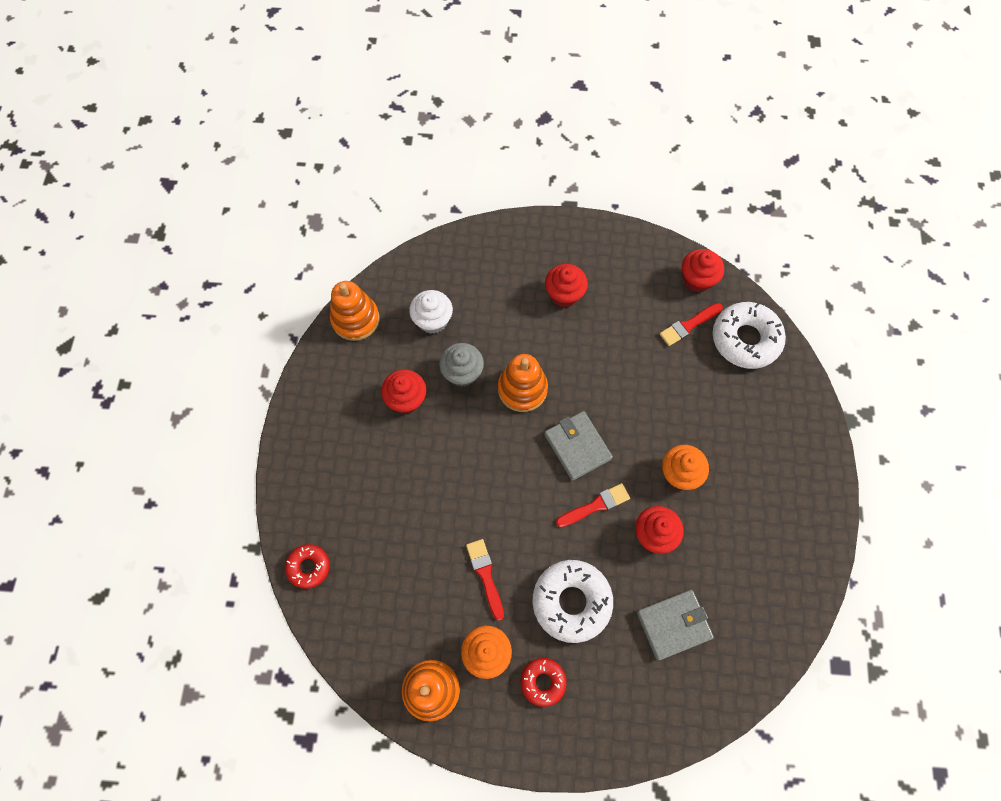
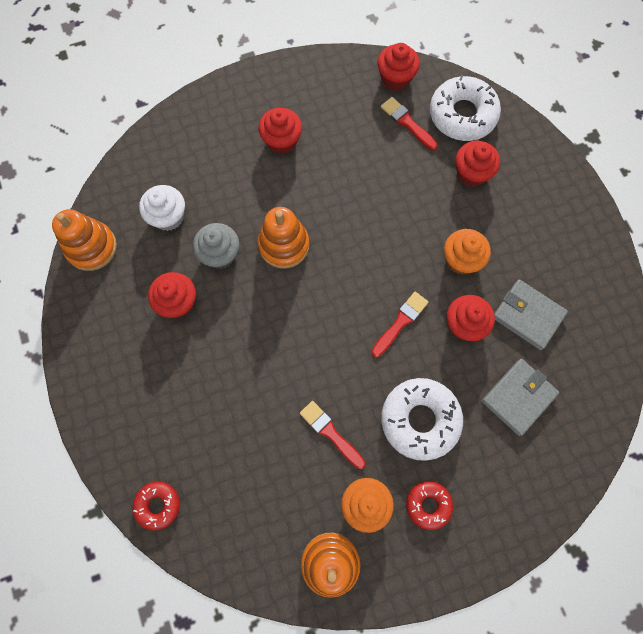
camera: 25 degrees left, 5 degrees up
grey wallet [544,411,613,481] -> grey wallet moved to [494,279,568,350]
red brush [660,303,723,346] -> red brush turned 105 degrees clockwise [381,97,438,150]
none -> red cupcake [456,141,500,187]

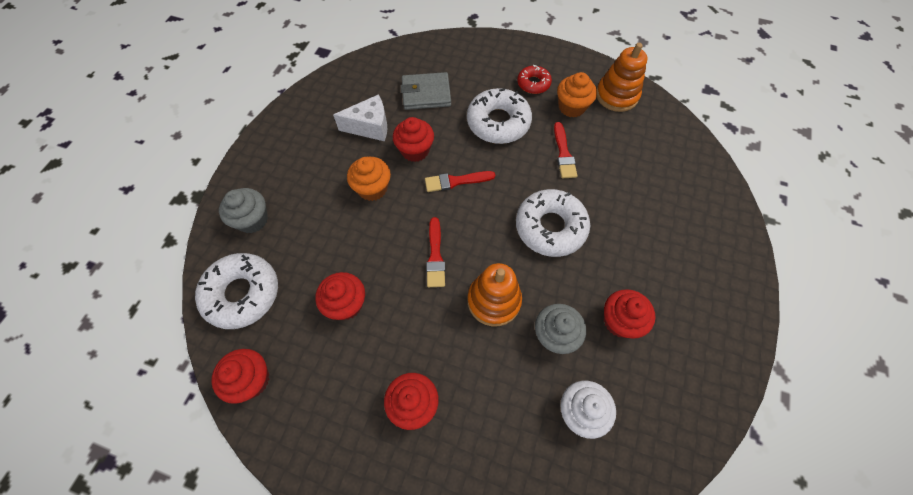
camera: 140 degrees left, 10 degrees down
orange stacking toy [52,209,117,271] -> none
red donut [133,482,180,530] -> none
red brush [381,97,438,150] -> red brush moved to [426,217,445,287]
red cupcake [456,141,500,187] -> red cupcake moved to [315,272,365,320]
grey wallet [494,279,568,350] -> white cheese [333,95,387,141]
none -> grey cupcake [219,188,268,233]
none -> white donut [516,189,590,257]

